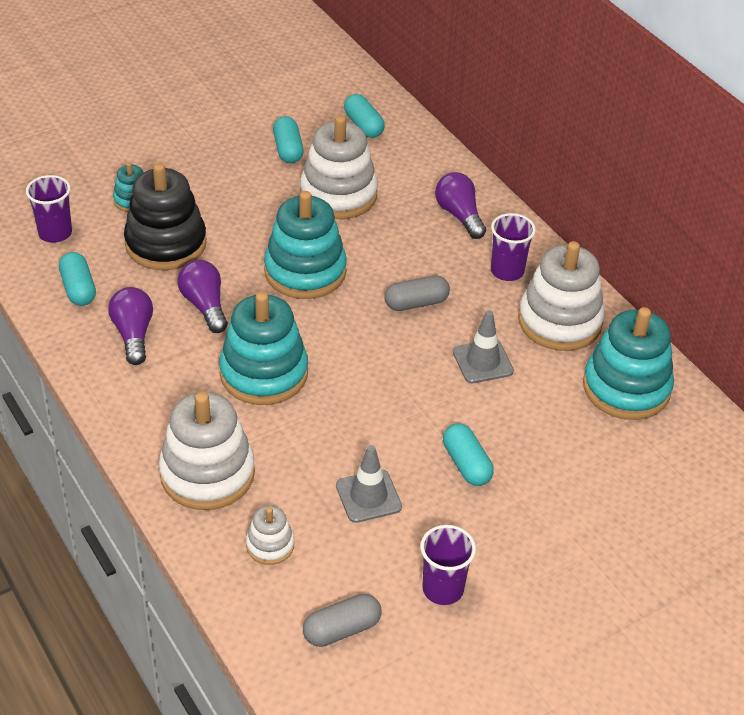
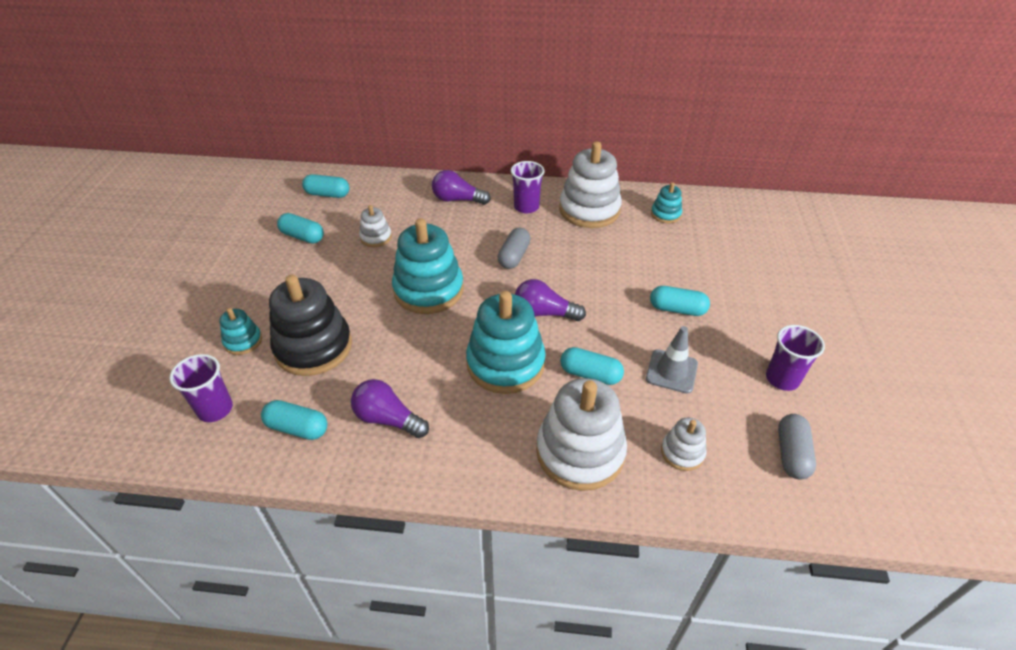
camera: 50 degrees left, 0 degrees up
purple light bulb [178,260,228,333] -> purple light bulb moved to [515,279,586,321]
white stacking toy [300,115,378,219] -> white stacking toy [359,205,392,247], size x0.49
grey traffic cone [453,310,514,383] -> none
turquoise stacking toy [583,307,674,420] -> turquoise stacking toy [651,182,682,223], size x0.49
none -> turquoise capsule [560,347,624,385]

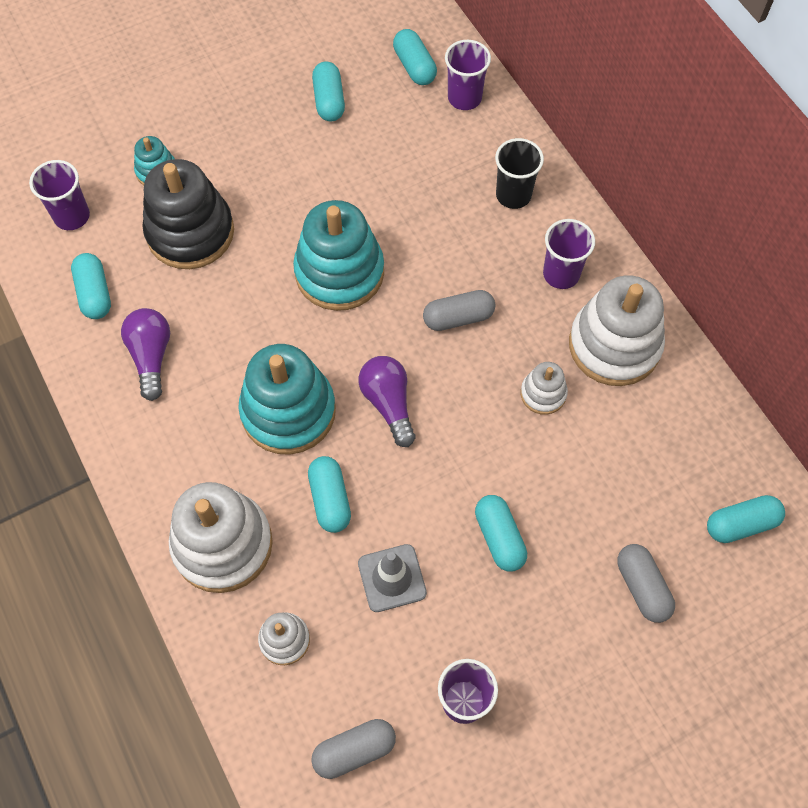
camera: 55 degrees right, 20 degrees up
white stacking toy [359,205,392,247] -> white stacking toy moved to [521,362,568,415]
purple light bulb [432,170,491,205] -> black cup [495,138,544,209]
turquoise stacking toy [651,182,682,223] -> none
none -> purple cup [445,40,491,110]
none -> grey capsule [617,544,675,623]
none -> turquoise capsule [707,495,785,543]

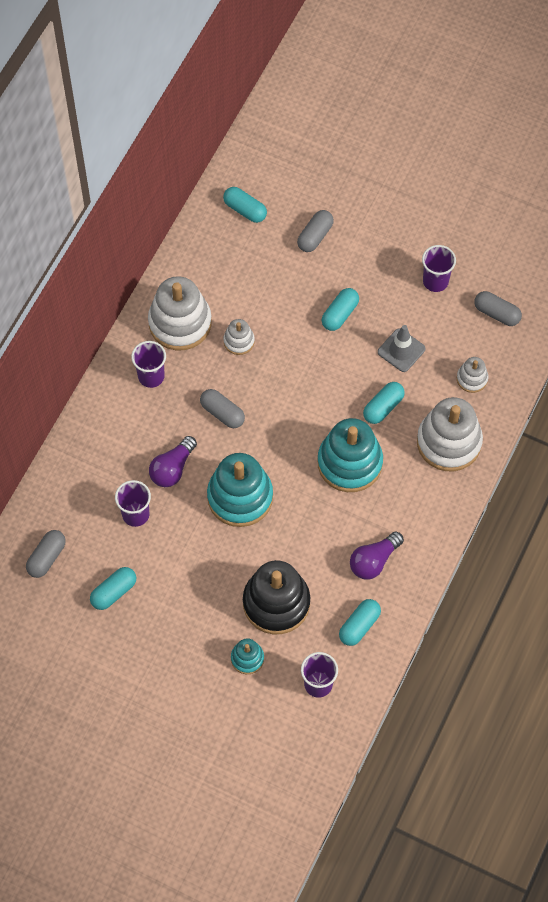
camera: 125 degrees left, 0 degrees up
purple light bulb [358,356,415,447] -> purple light bulb moved to [149,436,197,487]
turquoise capsule [393,29,437,85] -> grey capsule [26,530,66,578]
purple cup [445,40,491,110] -> purple cup moved to [115,480,151,527]
black cup [495,138,544,209] -> none

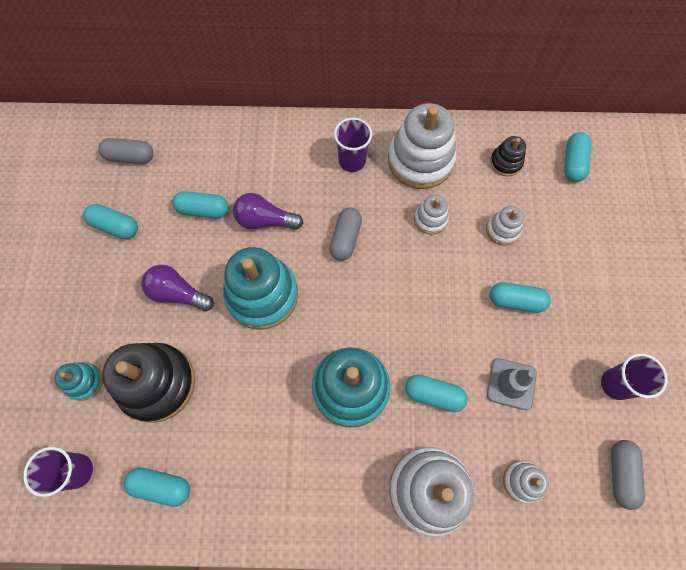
camera: 65 degrees right, 5 degrees up
purple cup [115,480,151,527] -> turquoise capsule [172,191,229,218]
grey capsule [297,210,334,252] -> none
purple light bulb [350,532,404,579] -> purple light bulb moved to [141,265,214,312]
none -> white stacking toy [486,206,524,245]
none -> black stacking toy [490,136,526,176]

